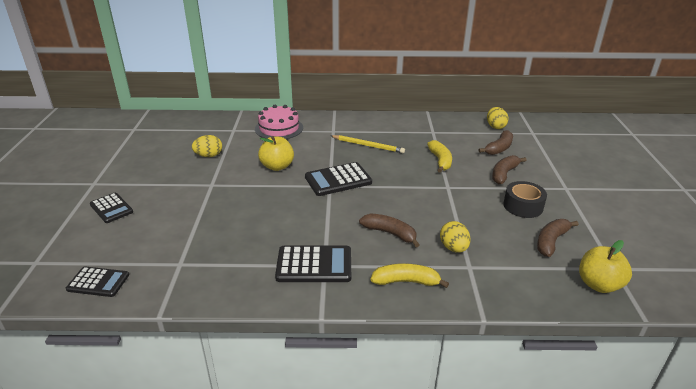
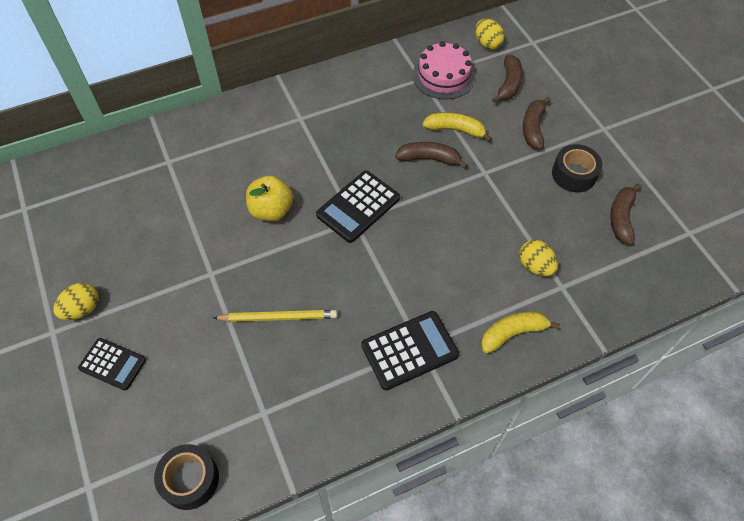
camera: 25 degrees left, 25 degrees up
black calculator [66,266,129,297] -> black tape [154,444,219,510]
yellow egg [192,135,222,157] -> yellow egg moved to [53,283,99,320]
pink cake [255,105,303,139] -> pink cake moved to [413,41,475,99]
yellow pencil [331,135,405,153] -> yellow pencil moved to [213,310,337,322]
brown banana [359,214,420,247] -> brown banana moved to [395,142,468,169]
yellow banana [427,140,452,172] -> yellow banana turned 45 degrees counterclockwise [422,112,492,142]
yellow apple [579,240,632,293] -> none

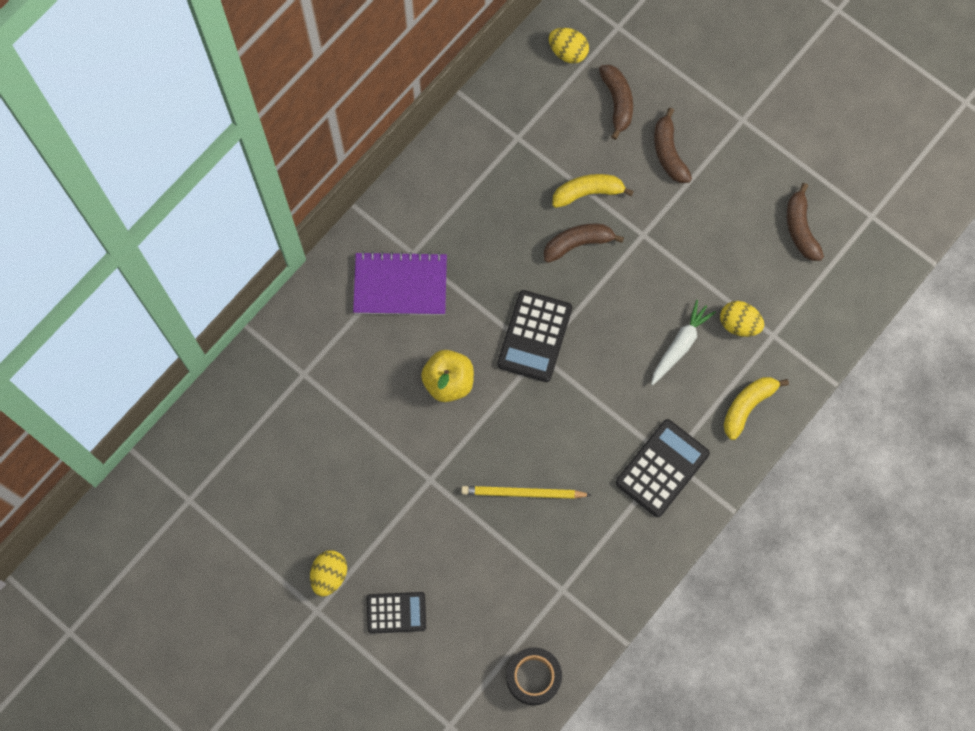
camera: 25 degrees left, 15 degrees up
yellow pencil [213,310,337,322] -> yellow pencil turned 150 degrees counterclockwise [461,486,591,499]
pink cake [413,41,475,99] -> none
black tape [552,144,602,193] -> none
none -> purple notebook [353,251,447,315]
none -> white carrot [651,300,716,385]

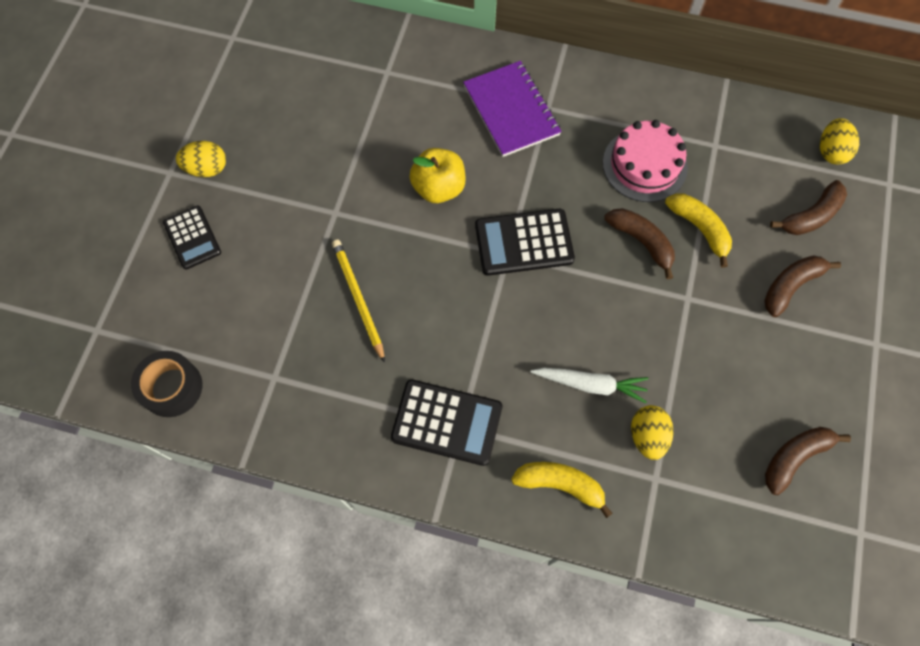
camera: 65 degrees right, 5 degrees down
none -> pink cake [603,120,688,202]

